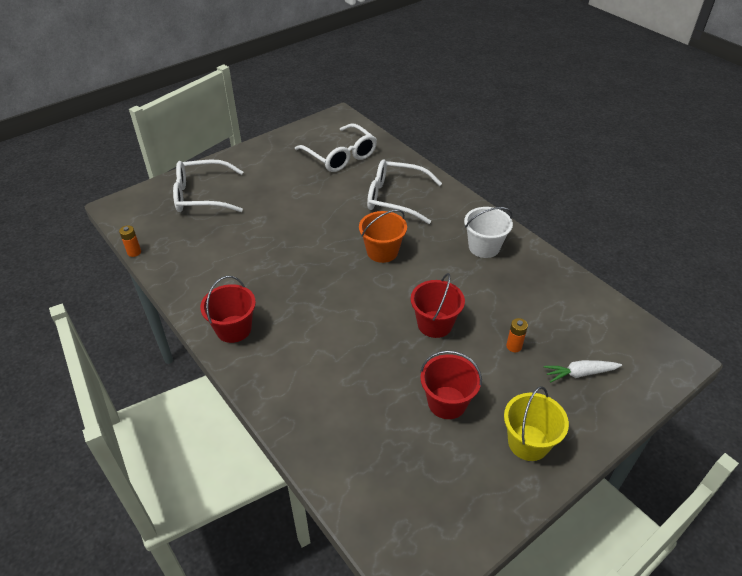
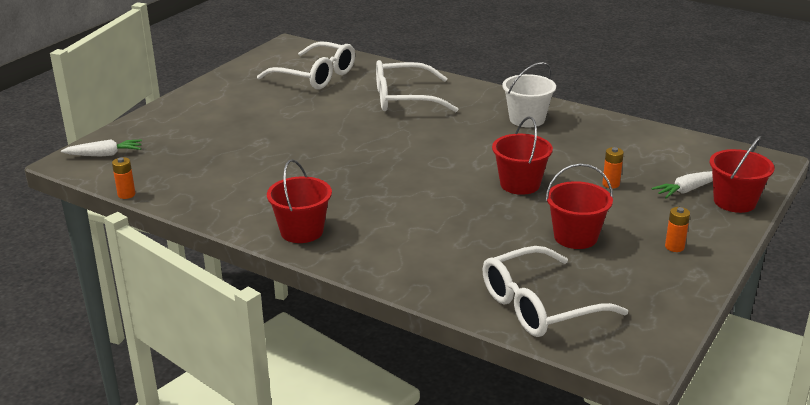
camera: 20 degrees left, 15 degrees down
white glasses [173,159,243,212] -> white glasses moved to [482,246,628,337]
orange bucket [359,209,407,263] -> none
yellow bucket [504,386,569,461] -> orange battery [665,207,690,252]
none -> white carrot [61,139,142,156]
none -> red bucket [710,136,774,213]

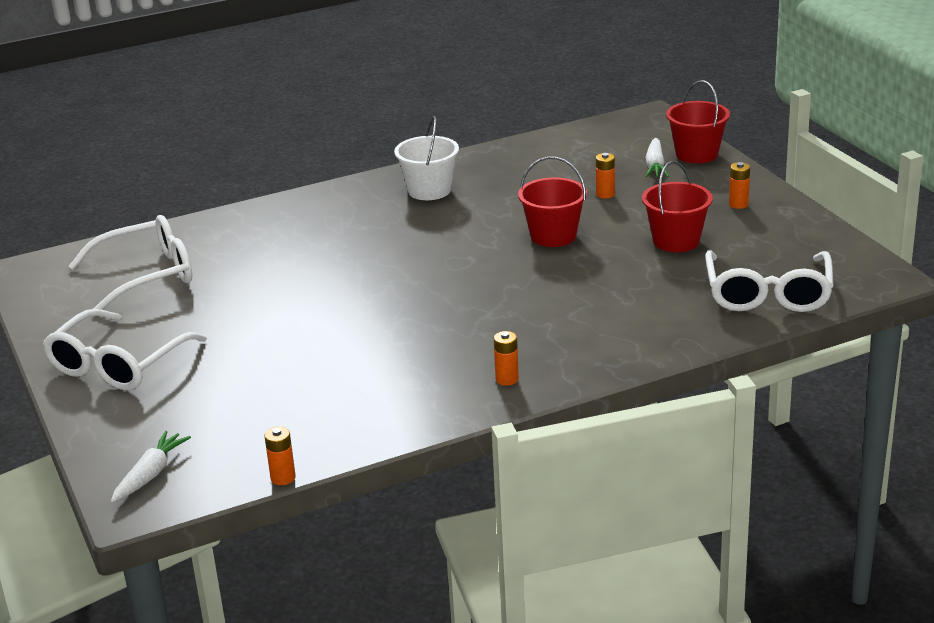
camera: 55 degrees left, 0 degrees up
red bucket [267,159,332,243] -> orange battery [494,331,519,386]
white glasses [376,60,458,112] -> white glasses moved to [43,309,207,391]

